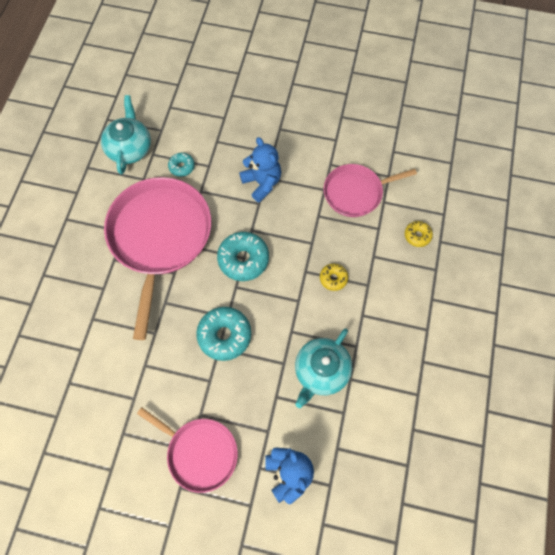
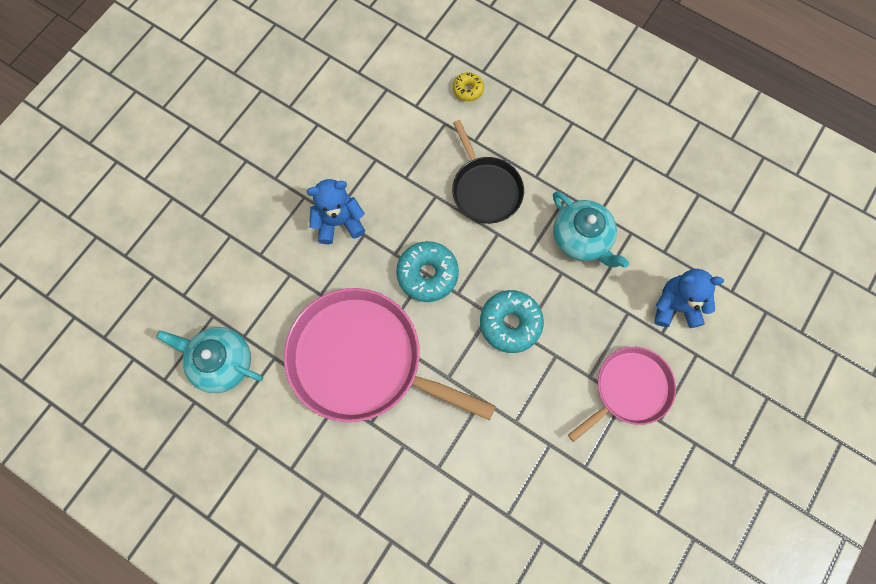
camera: 70 degrees left, 5 degrees up
turquoise donut [168,153,195,177] -> none
yellow donut [320,264,348,291] -> black pan [452,120,524,224]
pink pan [324,164,417,217] -> none

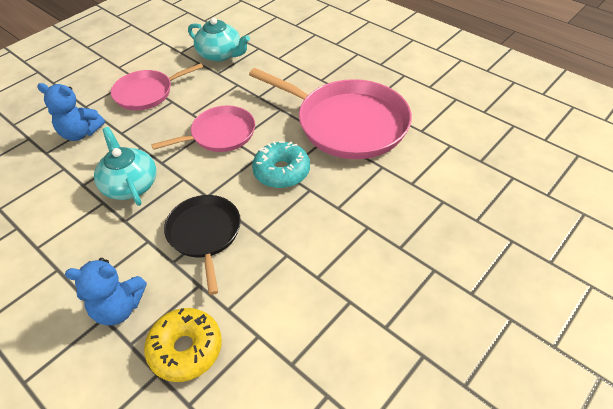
camera: 170 degrees left, 25 degrees down
turquoise teapot [156,327,263,393] -> turquoise teapot moved to [188,17,250,62]
blue teddy bear [307,179,365,244] -> blue teddy bear moved to [65,258,147,326]
yellow donut [453,72,484,101] -> yellow donut [144,308,222,382], size x1.84
turquoise donut [480,290,544,353] -> pink pan [151,106,255,152]

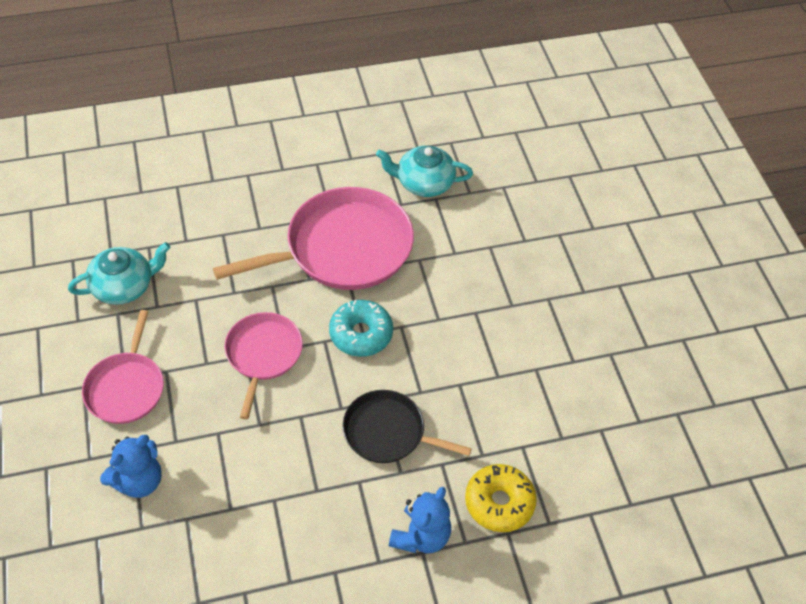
camera: 60 degrees left, 5 degrees up
turquoise teapot [94,127,157,206] -> turquoise teapot moved to [376,146,473,197]

